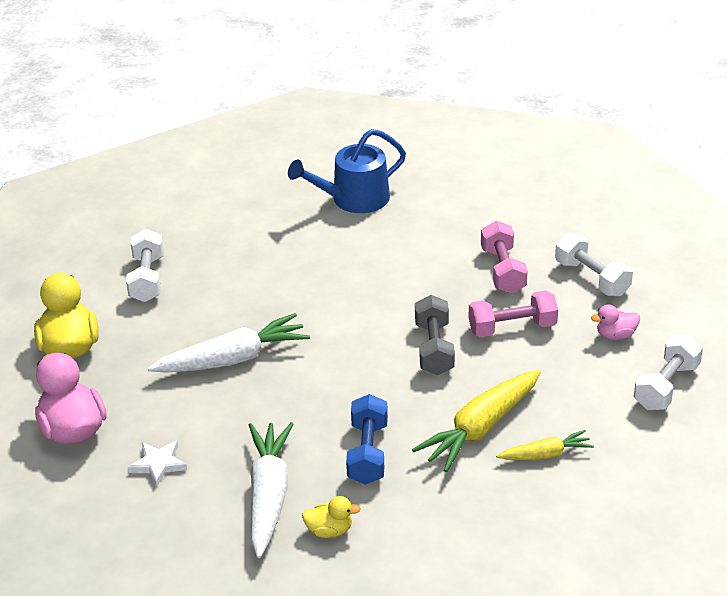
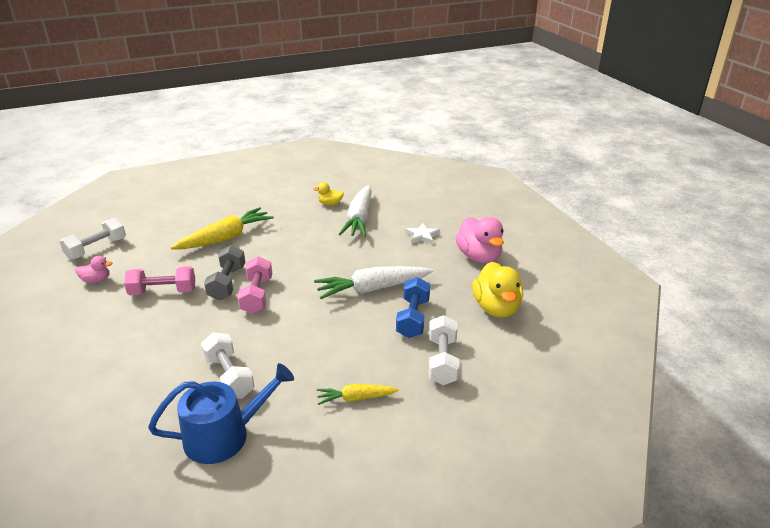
camera: 175 degrees left, 5 degrees down
blue dumbbell [346,394,388,485] -> blue dumbbell moved to [396,277,430,338]
pink dumbbell [481,221,528,294] -> pink dumbbell moved to [237,256,272,314]
yellow carrot [496,430,594,460] -> yellow carrot moved to [317,384,399,405]
white dumbbell [555,232,633,297] -> white dumbbell moved to [201,333,255,399]

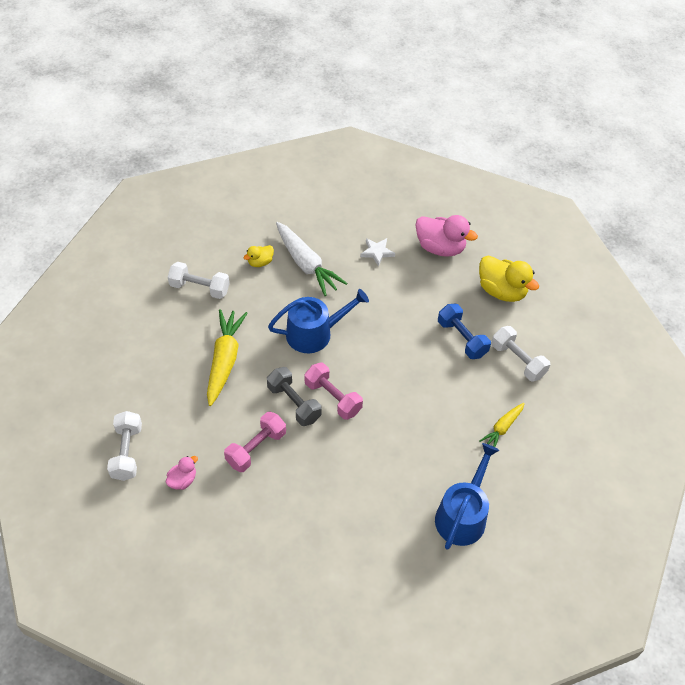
camera: 45 degrees left, 20 degrees up
white dumbbell [201,333,255,399] -> white dumbbell moved to [168,262,230,299]
white carrot [314,266,433,299] -> none
none -> blue watering can [268,289,369,353]

